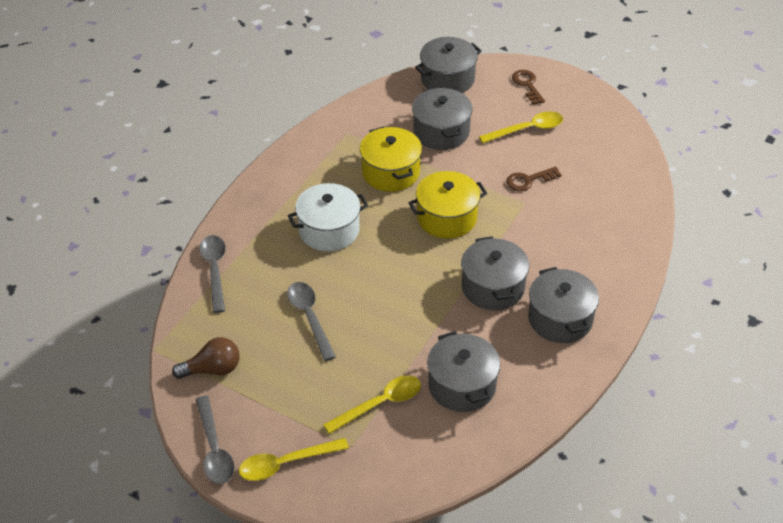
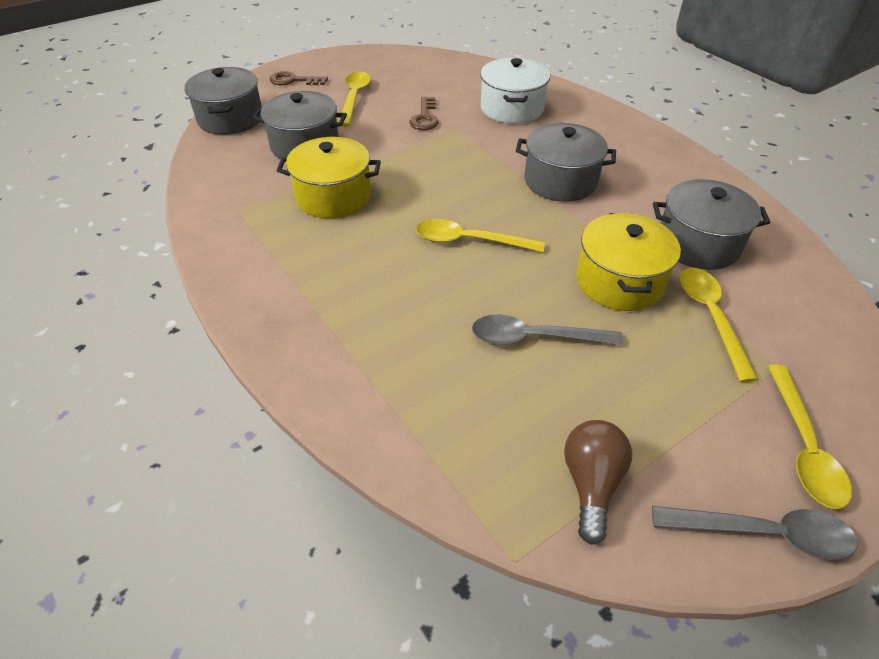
camera: 65 degrees left, 0 degrees up
grey spoon [199,235,226,313] -> none
white pot [288,183,368,252] -> white pot moved to [480,58,550,124]
yellow pot [408,171,487,239] -> yellow pot moved to [576,213,681,311]
grey pot [528,267,599,343] -> none
none -> yellow spoon [416,219,545,252]

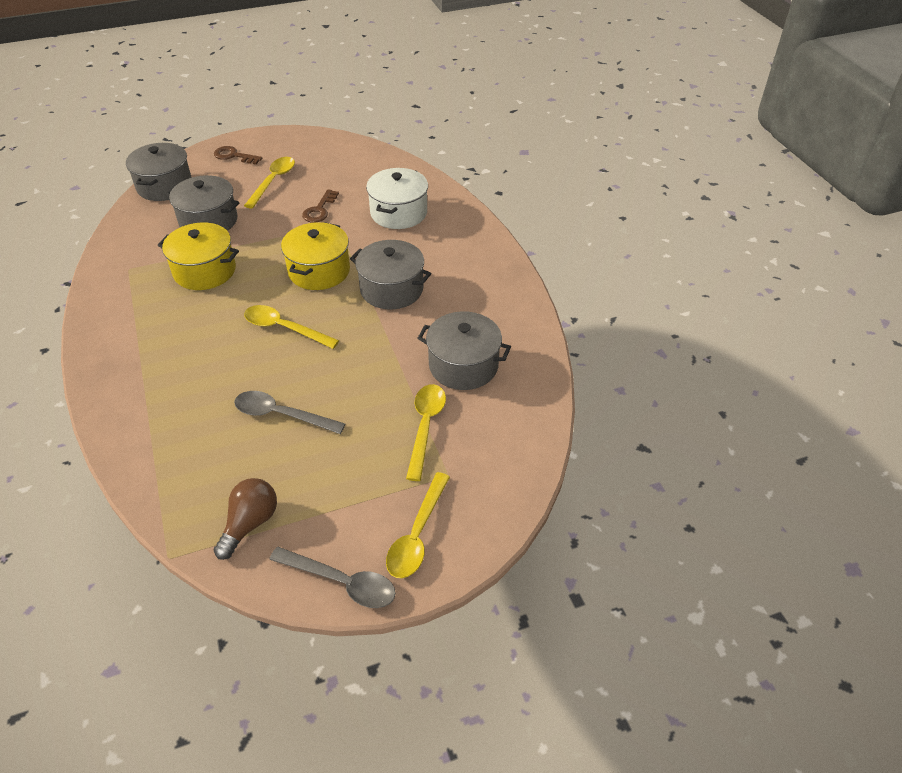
camera: 15 degrees right, 0 degrees up
yellow pot [576,213,681,311] -> yellow pot moved to [281,222,350,290]

